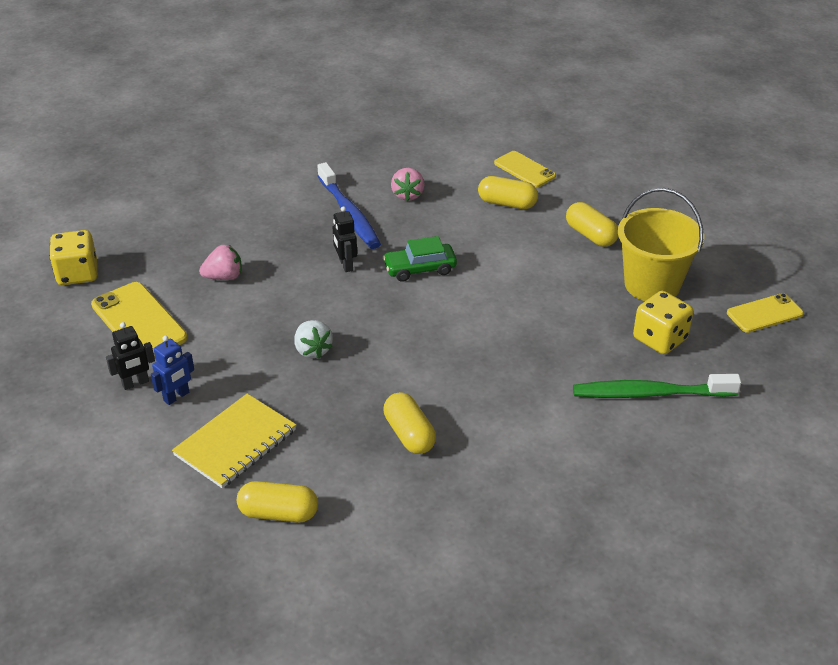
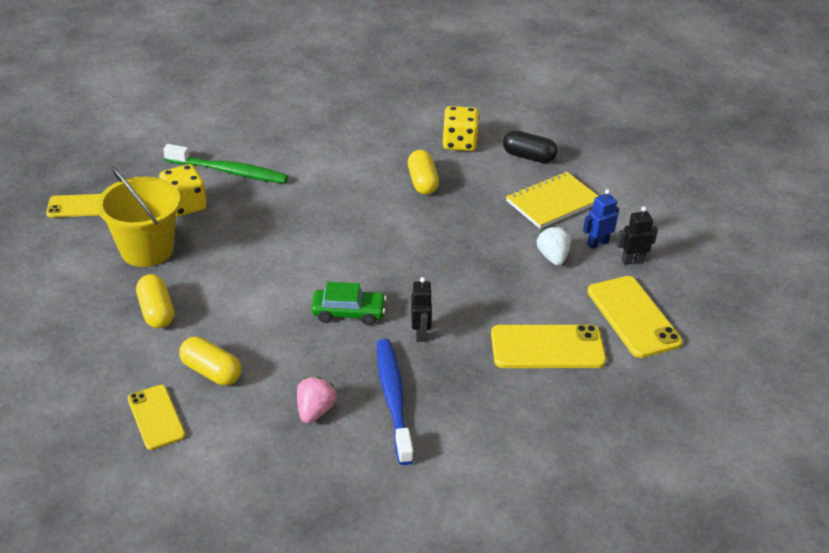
camera: 165 degrees left, 0 degrees up
yellow dice [49,230,97,285] -> yellow dice moved to [443,106,480,151]
pink strawberry [199,245,242,280] -> yellow phone [491,325,606,368]
yellow capsule [237,481,318,522] -> black capsule [503,130,558,163]
white strawberry [294,320,333,359] -> white strawberry moved to [537,226,571,266]

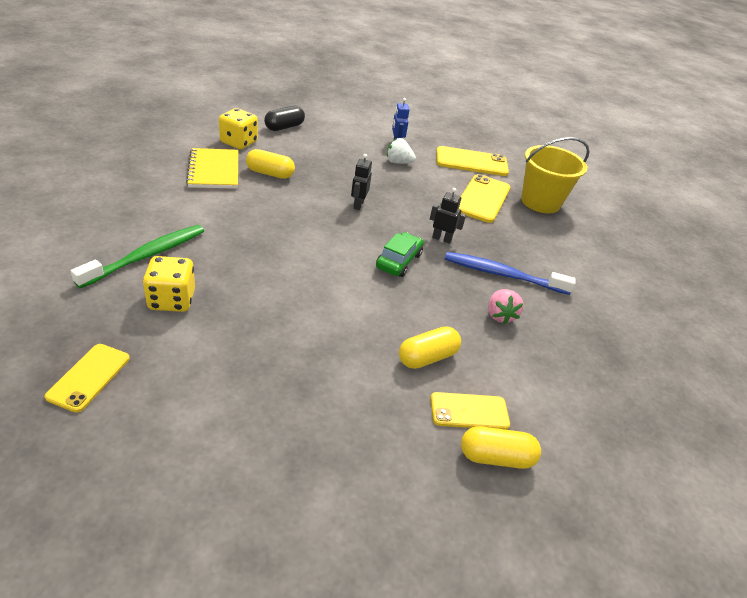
camera: 70 degrees left, 0 degrees up
yellow bucket [97,166,180,267] -> yellow bucket moved to [521,137,590,214]
yellow capsule [136,274,174,328] -> yellow capsule moved to [461,426,541,469]
pink strawberry [297,377,337,423] -> pink strawberry turned 135 degrees counterclockwise [488,289,523,324]
yellow notebook [506,171,598,229] -> yellow notebook moved to [186,148,238,189]
black robot [616,206,658,265] -> black robot moved to [351,154,372,210]

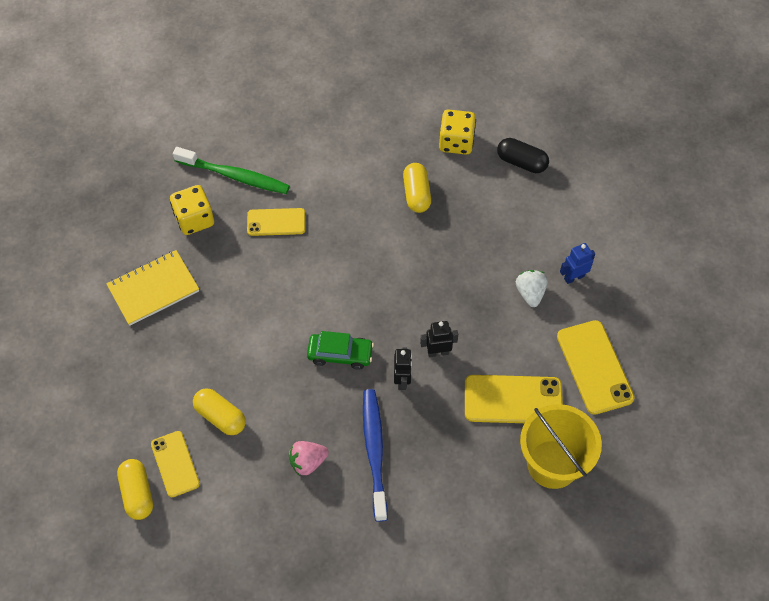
camera: 75 degrees right, 20 degrees up
yellow phone [45,344,130,413] -> yellow phone moved to [247,208,305,236]
yellow notebook [186,148,238,189] -> yellow notebook moved to [106,250,199,326]
black robot [351,154,372,210] -> black robot moved to [420,321,458,357]

